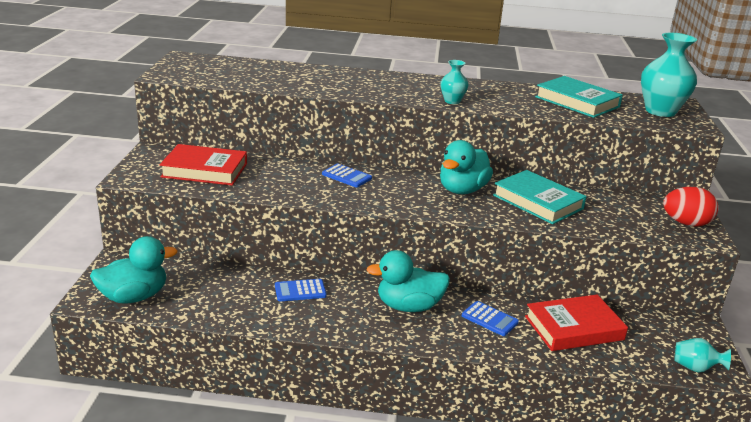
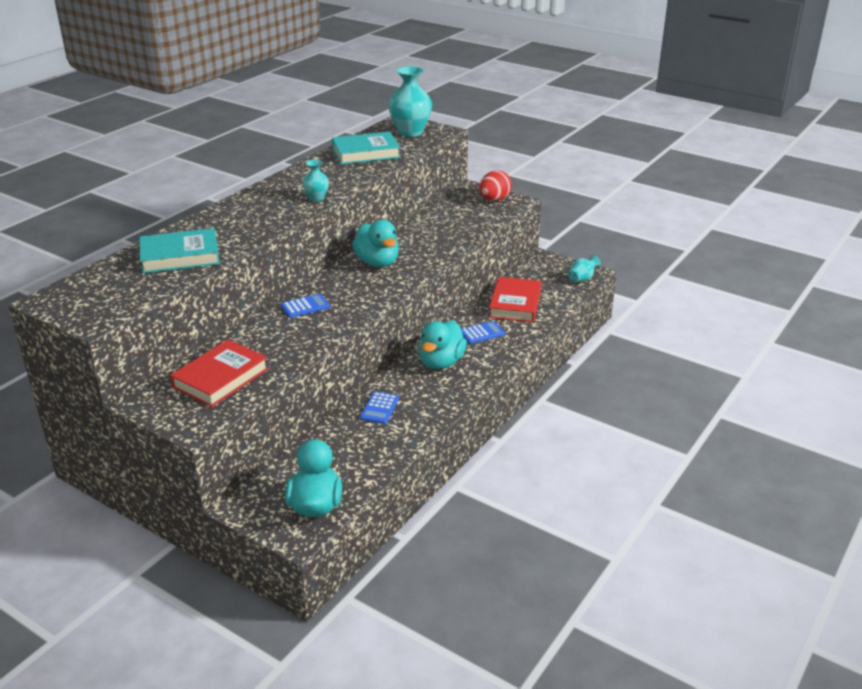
camera: 60 degrees left, 5 degrees up
turquoise book [493,170,587,224] -> turquoise book moved to [140,228,220,273]

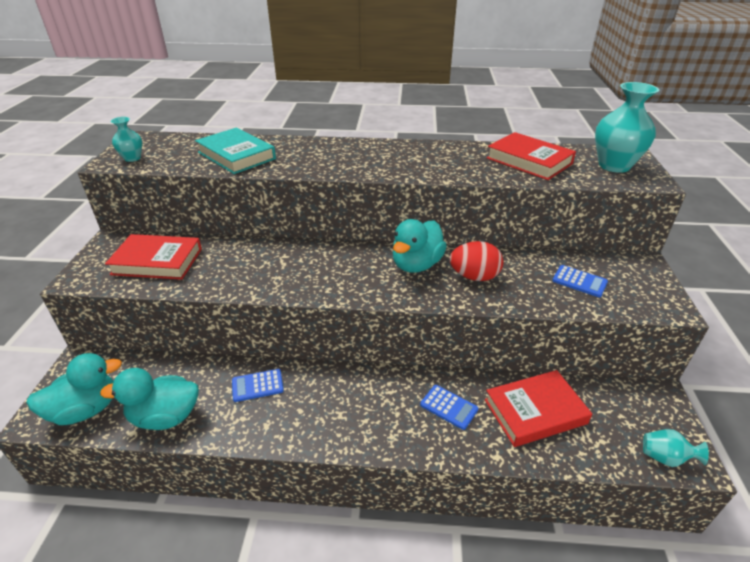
camera: 60 degrees right, 5 degrees up
blue calculator [281,294,330,318] -> blue calculator moved to [552,265,608,297]
turquoise vase [302,160,329,202] -> turquoise vase moved to [111,117,142,162]
turquoise book [332,132,400,164] -> red book [486,132,576,180]
turquoise duck [418,320,467,369] -> turquoise duck moved to [100,368,199,430]
red egg [479,170,512,201] -> red egg moved to [450,241,503,281]

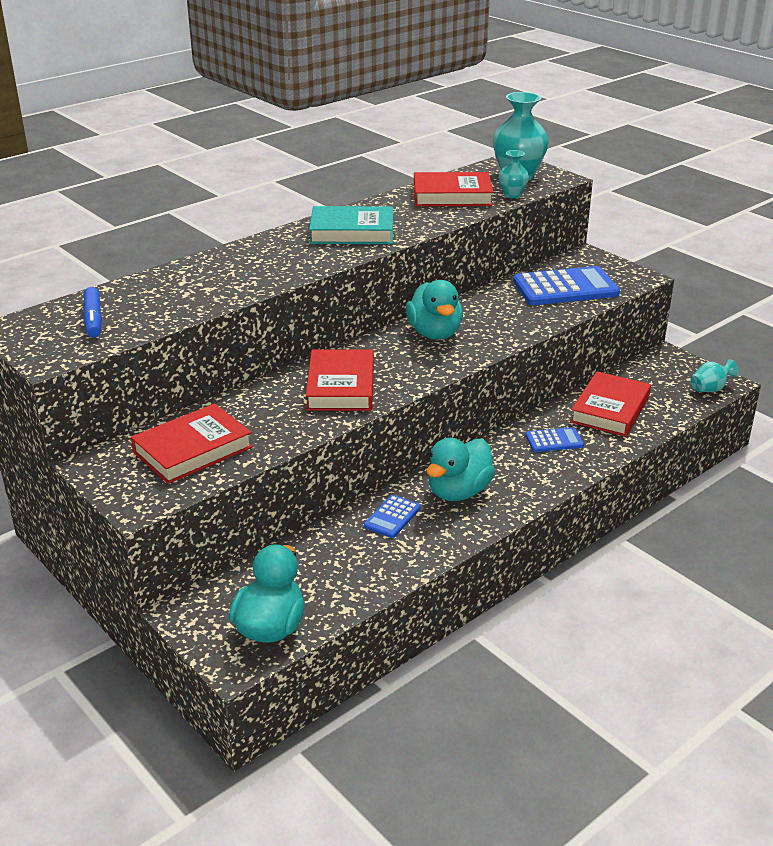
camera: 45 degrees left, 5 degrees down
turquoise duck [100,368,199,430] -> turquoise duck moved to [426,438,495,501]
turquoise vase [111,117,142,162] -> turquoise vase moved to [499,150,529,198]
turquoise book [195,128,276,174] -> turquoise book moved to [309,206,393,244]
red egg [450,241,503,281] -> none
blue calculator [552,265,608,297] -> blue calculator [513,266,620,305], size x1.98
none -> blue marker [83,287,102,338]
none -> red book [306,349,374,411]

